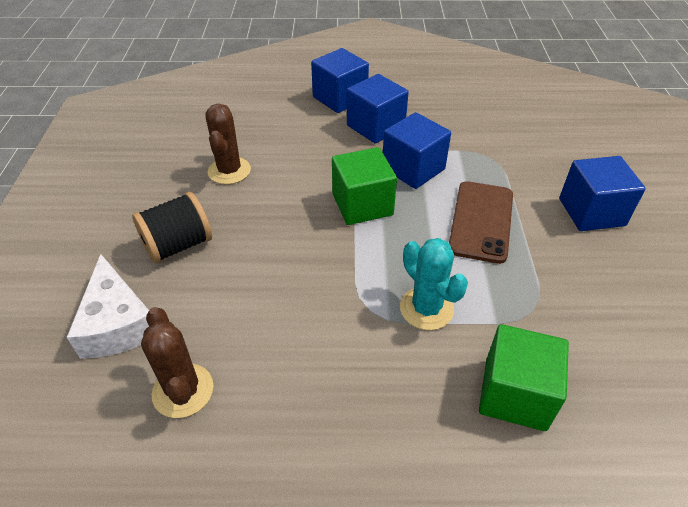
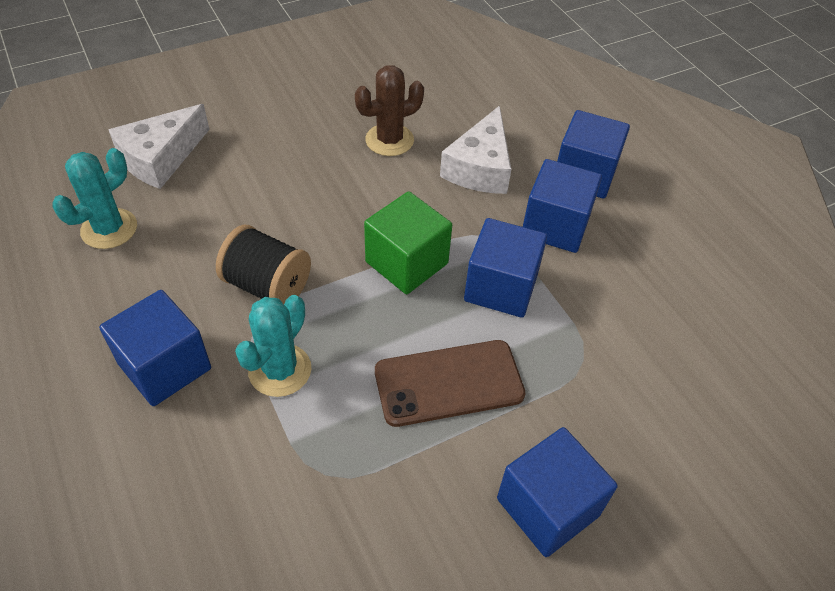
camera: 60 degrees right, 5 degrees up
black spool [132,192,212,263] -> black spool moved to [216,225,311,304]
brown cactus [141,307,214,418] -> turquoise cactus [52,148,137,249]
green cube [479,324,569,431] -> none
none -> blue cube [99,290,211,406]
none -> white cheese [440,106,511,194]

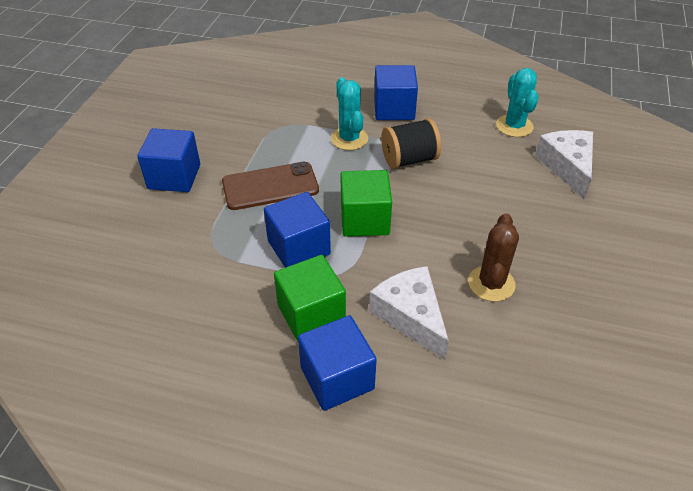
camera: 135 degrees right, 5 degrees down
brown phone [375,340,526,427] -> brown phone turned 45 degrees clockwise [222,162,319,210]
blue cube [523,159,602,253] -> green cube [274,255,346,341]

